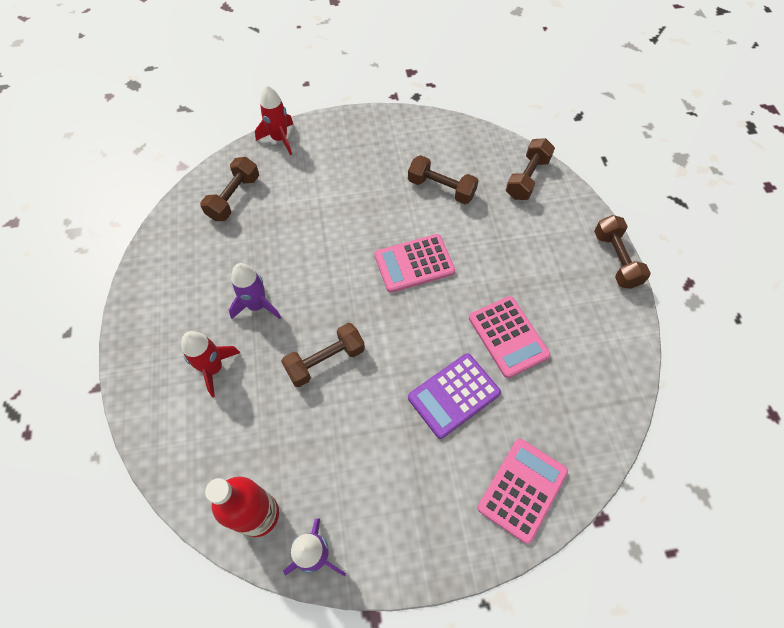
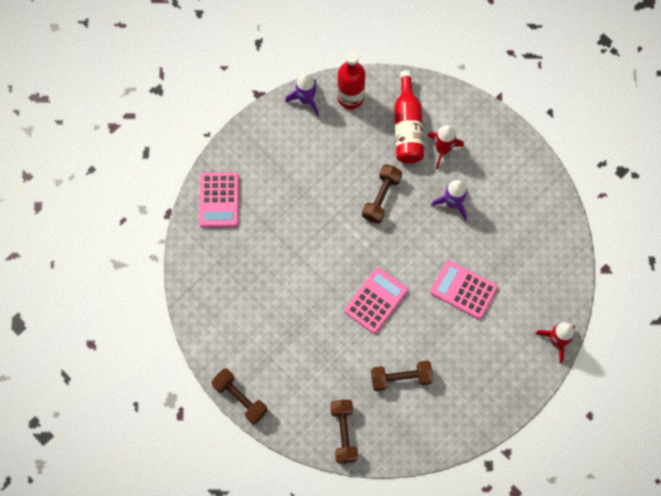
camera: 145 degrees right, 10 degrees up
brown dumbbell [200,157,259,221] -> none
purple calculator [408,353,501,439] -> none
pink calculator [469,296,551,378] -> pink calculator moved to [430,260,498,319]
none -> red bottle [394,70,424,163]

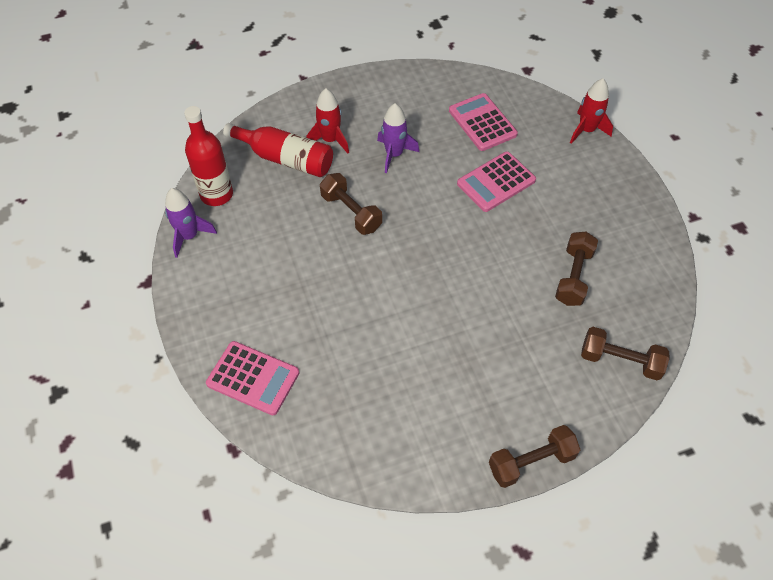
camera: 65 degrees left, 15 degrees down
pink calculator [344,268,408,334] -> pink calculator moved to [449,93,518,151]

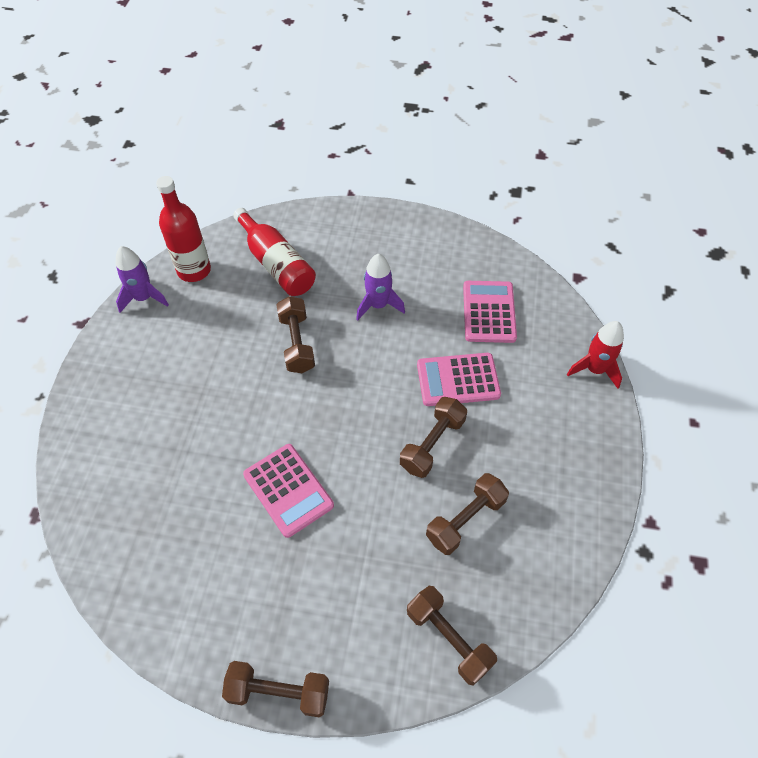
camera: 30 degrees right, 0 degrees up
pink calculator [206,341,299,415] -> pink calculator moved to [243,444,334,538]
red rocket [306,88,349,154] -> none
none -> brown dumbbell [400,397,467,478]

